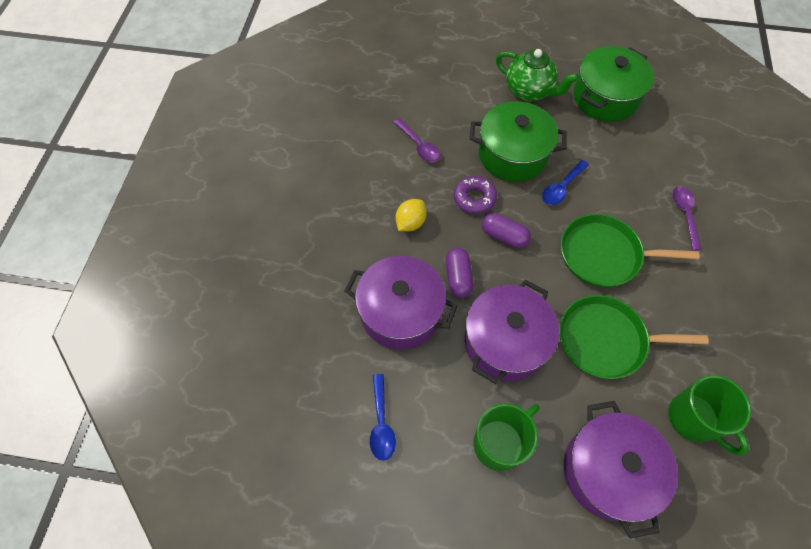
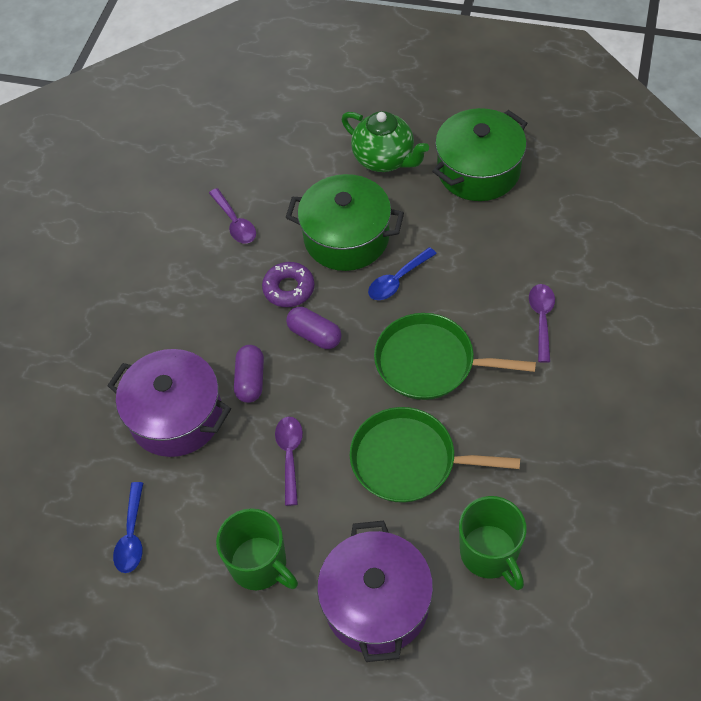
camera: 10 degrees right, 5 degrees down
yellow lemon [396,199,427,231] -> none
purple pot [465,280,559,384] -> purple spoon [275,417,303,506]
green mug [474,403,540,471] -> green mug turned 75 degrees clockwise [216,508,298,590]

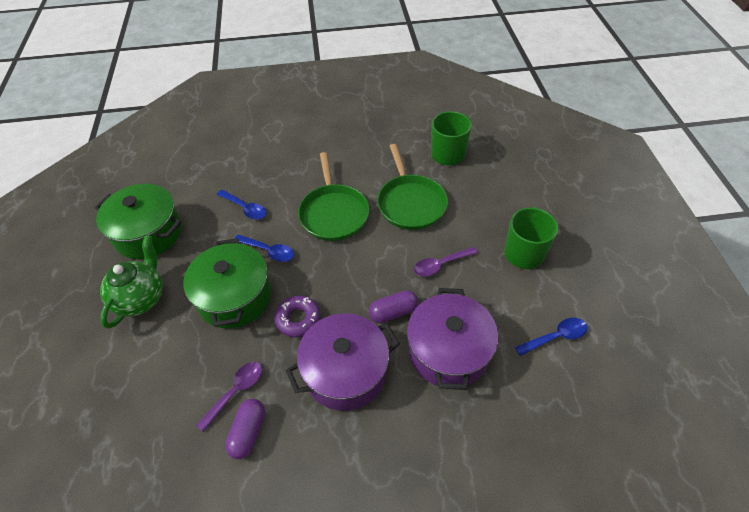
camera: 115 degrees left, 5 degrees down
purple capsule [286,307,341,349] -> purple capsule moved to [225,399,265,459]
purple pot [317,520,433,662] -> purple pot moved to [285,313,400,411]
purple spoon [529,284,555,363] -> none
none -> blue spoon [217,190,267,220]

